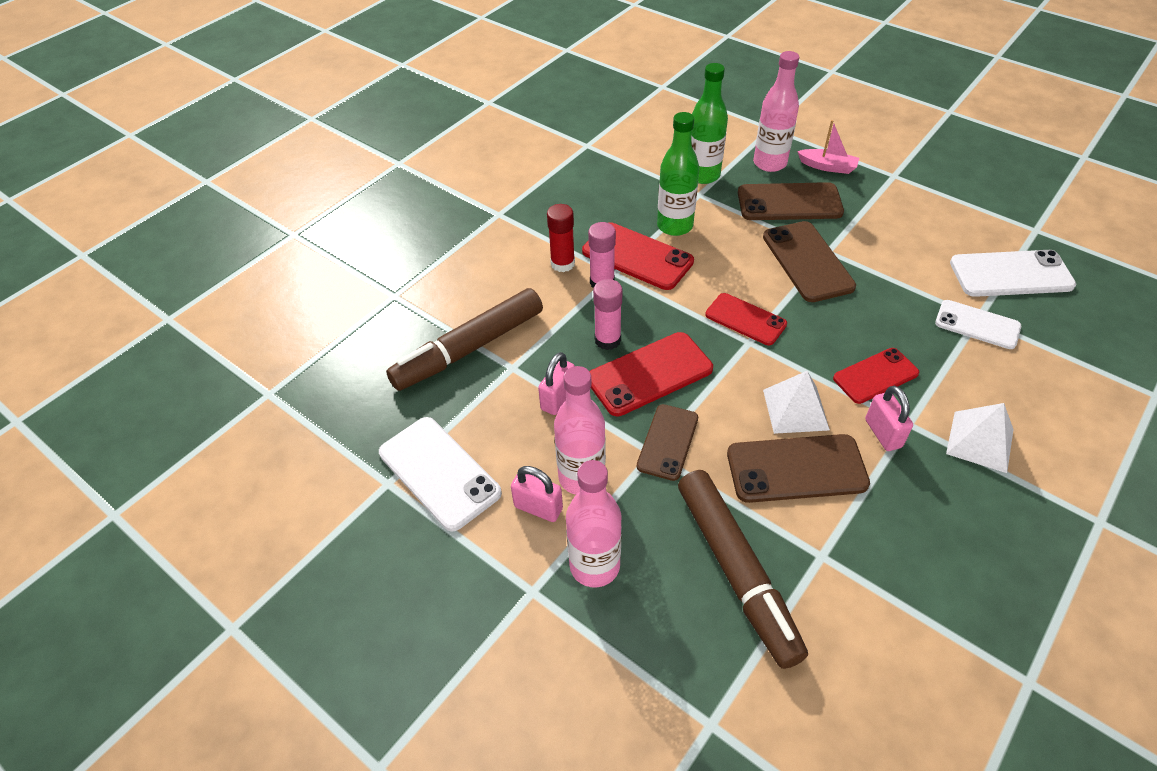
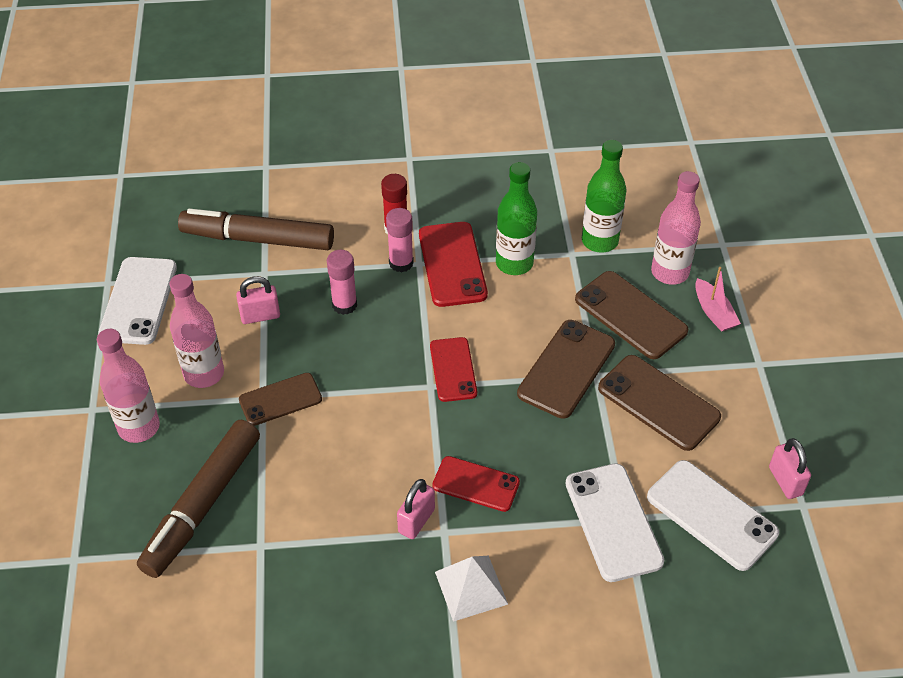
camera: 45 degrees right, 0 degrees up
pink padlock [511,466,563,522] -> pink padlock moved to [769,438,811,499]
red phone [589,332,713,416] -> none
brown phone [727,434,870,503] -> brown phone moved to [598,355,721,451]
white pyramid [763,371,830,434] -> none
white phone [935,300,1021,349] -> white phone [565,463,664,582], size x1.50

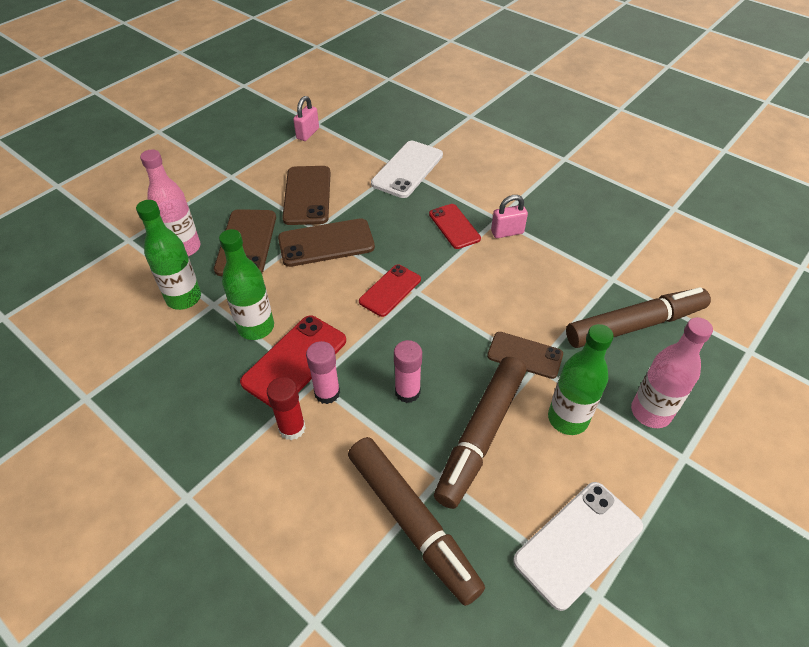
camera: 135 degrees left, 0 degrees up
pink bottle [170,274,224,388] -> green bottle [548,324,614,435]
pink padlock [236,276,280,324] -> brown marker [434,357,526,509]
white pyramid [435,556,508,622] -> none
white phone [647,460,779,571] -> none
pink boat [695,267,741,332] -> none

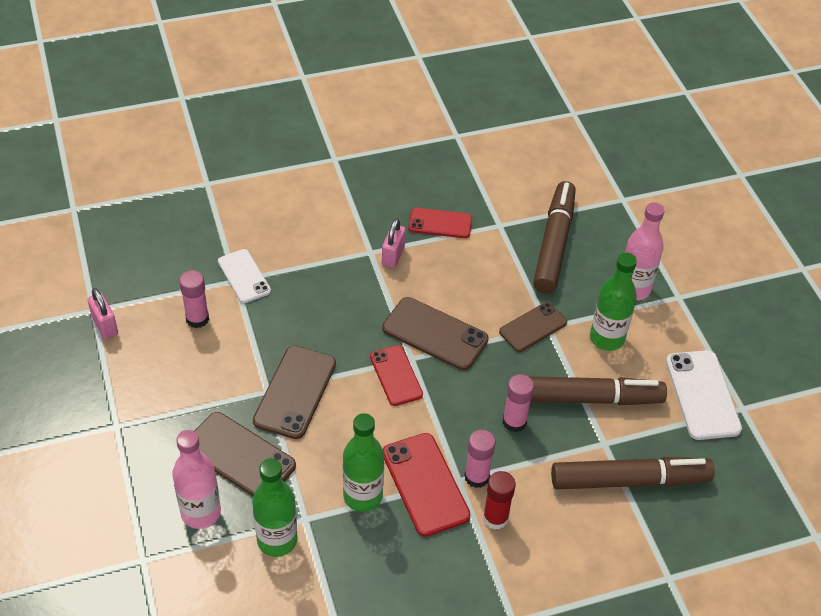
camera: 60 degrees left, 0 degrees up
brown phone [282,166,330,225] -> brown phone moved to [382,297,489,370]
white phone [371,141,443,198] -> white phone [218,249,271,303], size x0.67
red phone [429,204,481,249] -> red phone moved to [408,208,472,238]
brown marker [434,357,526,509] -> brown marker turned 60 degrees counterclockwise [528,376,667,405]
none -> pink glue stick [179,270,209,328]

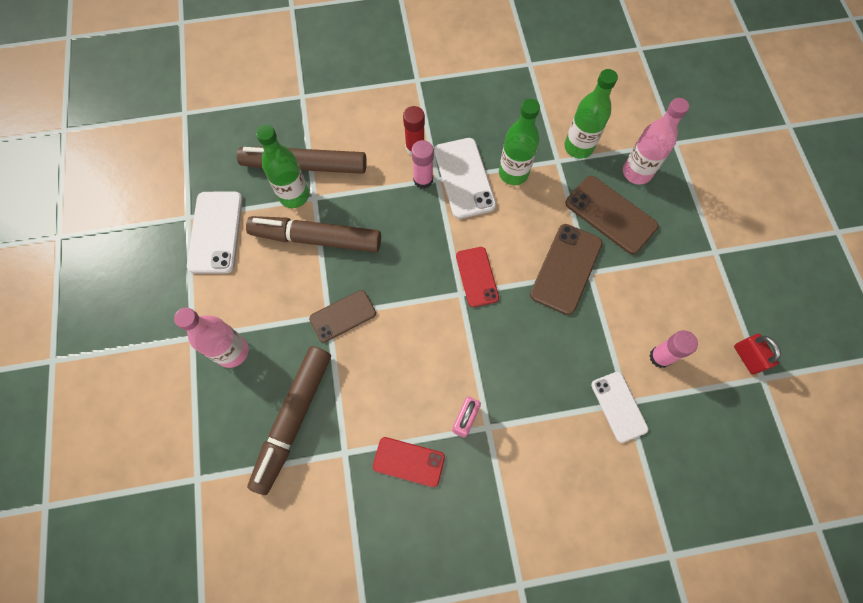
camera: 170 degrees left, 20 degrees up
pink padlock [88,288,118,339] -> red padlock [734,334,781,374]
brown phone [382,297,489,370] -> none
red phone [383,433,470,537] -> white phone [434,138,496,219]
pink glue stick [503,374,534,432] -> none
green bottle [590,253,637,351] -> green bottle moved to [256,124,309,208]

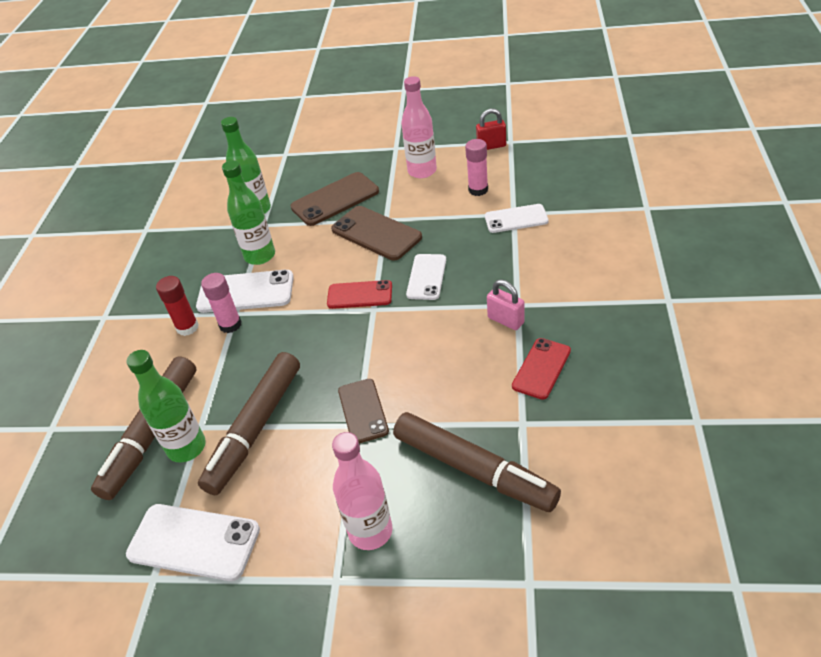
camera: 70 degrees left, 25 degrees down
pink bottle [623,98,689,185] -> pink bottle moved to [401,76,437,178]
none -> white phone [406,254,446,300]

